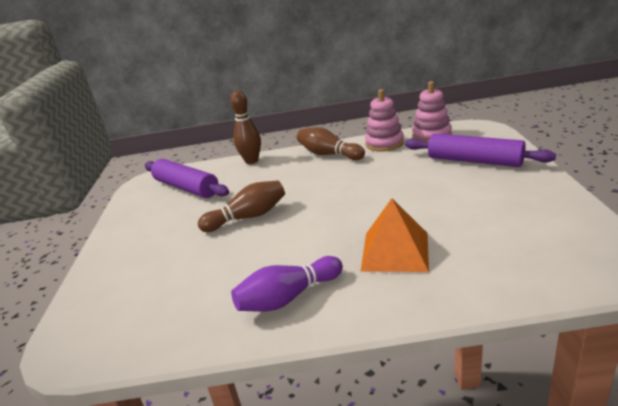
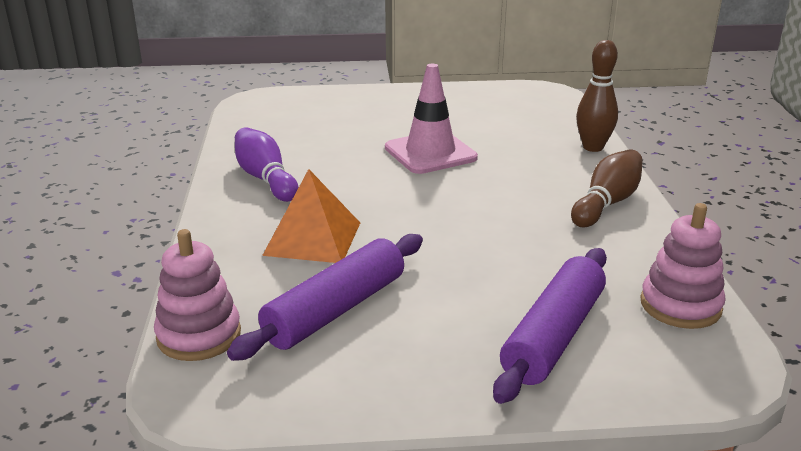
camera: 85 degrees right, 0 degrees up
purple rolling pin [145,159,229,198] -> purple rolling pin moved to [227,234,423,361]
brown bowling pin [198,180,285,232] -> pink traffic cone [385,64,478,174]
pink stacking toy [365,89,404,152] -> pink stacking toy moved to [154,229,241,361]

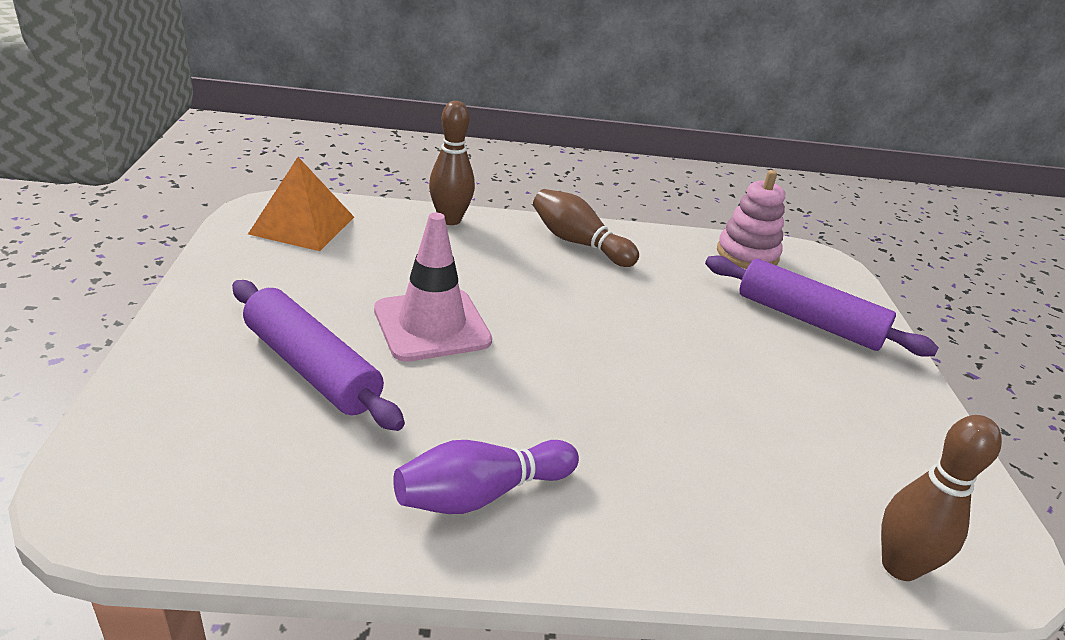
camera: 90 degrees left, 5 degrees up
pink stacking toy [154,229,241,361] -> brown bowling pin [881,415,1002,581]
purple rolling pin [227,234,423,361] -> purple rolling pin moved to [232,280,405,431]
orange pyramid [262,169,360,263] -> orange pyramid moved to [248,157,354,251]

